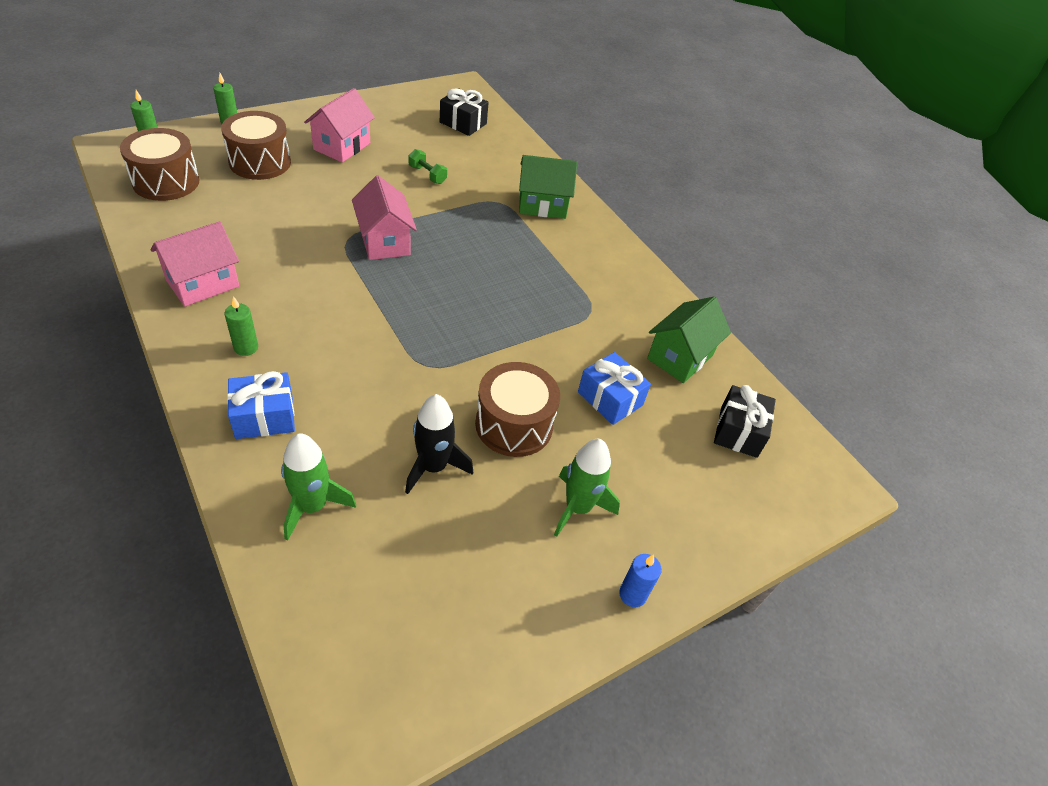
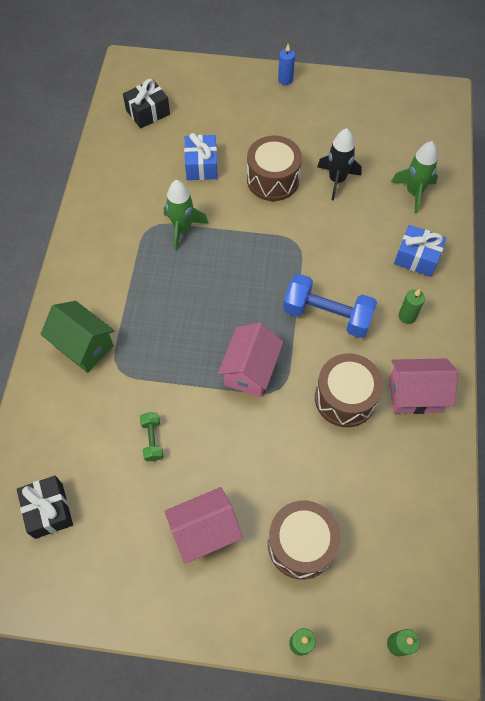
camera: 135 degrees left, 15 degrees up
brown drum [120,128,199,201] -> brown drum moved to [315,353,383,427]
green rocket [554,439,620,537] -> green rocket moved to [164,180,208,251]
green house [647,296,731,383] -> none
none -> blue dumbbell [283,274,377,338]

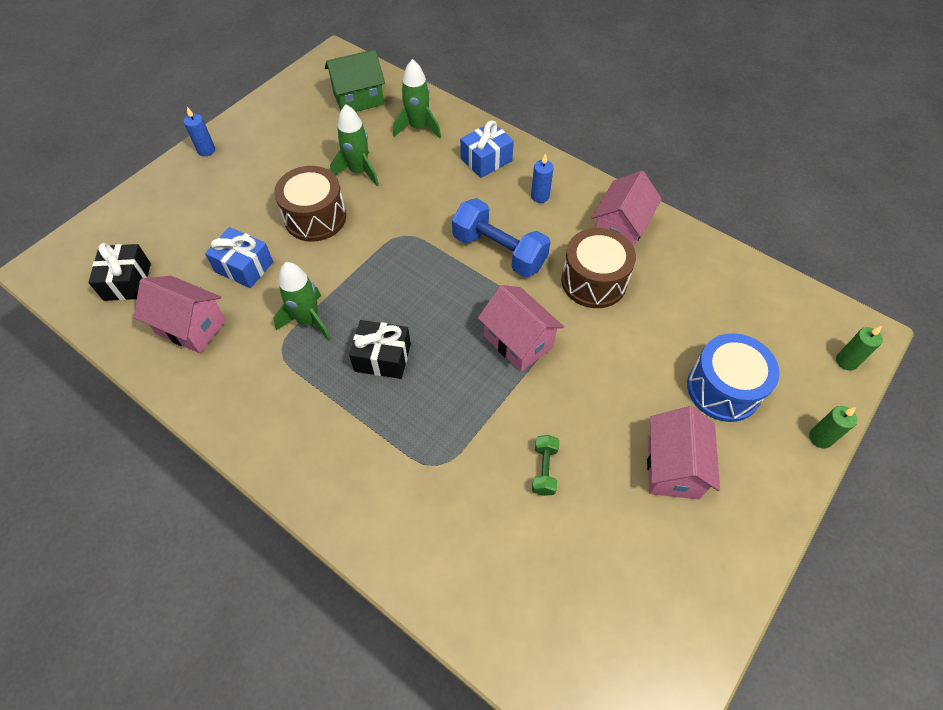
camera: 60 degrees left, 5 degrees down
black gift [17,476,73,539] -> black gift moved to [349,320,411,379]
green house [40,301,115,373] -> green house moved to [325,49,385,112]
green dumbbell [140,412,163,461] -> green dumbbell turned 75 degrees clockwise [532,435,559,496]
brown drum [268,501,341,579] -> blue drum [687,333,780,422]
blue dumbbell [283,274,377,338] -> blue dumbbell turned 75 degrees clockwise [452,198,550,277]
black rocket [317,128,362,201] -> green rocket [330,104,379,186]
green candle [398,289,425,324] -> blue candle [531,153,554,203]
none -> pink house [134,276,226,353]

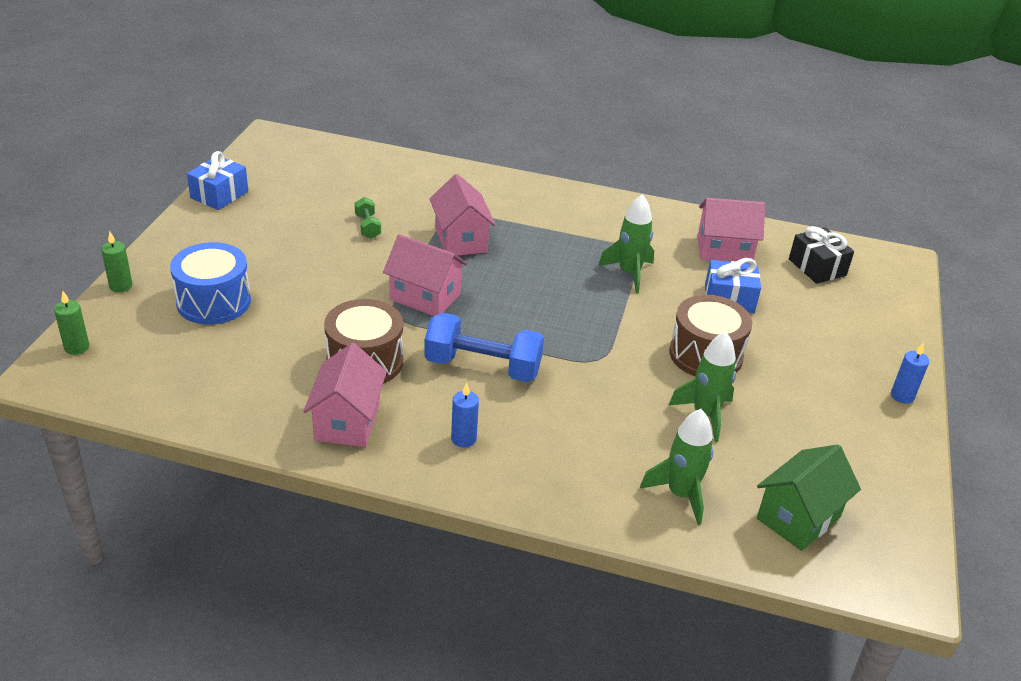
camera: 155 degrees right, 20 degrees down
black gift [349,320,411,379] -> none
blue gift [460,120,514,178] -> blue gift moved to [187,151,248,210]
pink house [647,406,720,500] -> pink house moved to [430,174,496,256]

